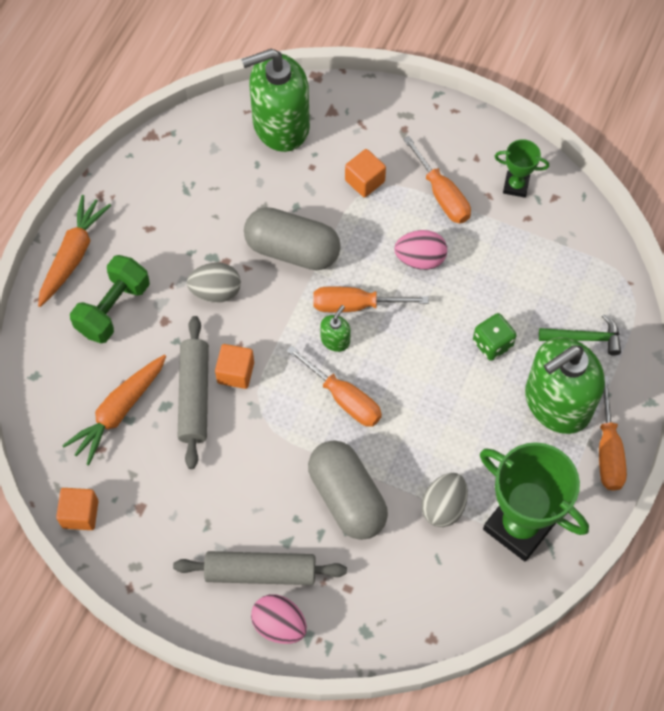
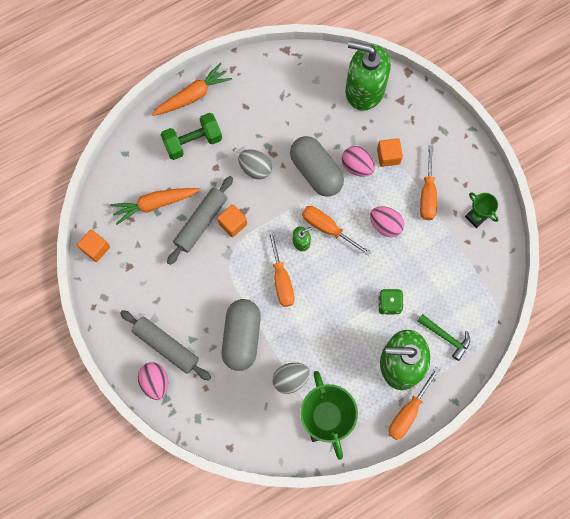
camera: 35 degrees right, 10 degrees up
none -> pink egg [342,146,375,177]

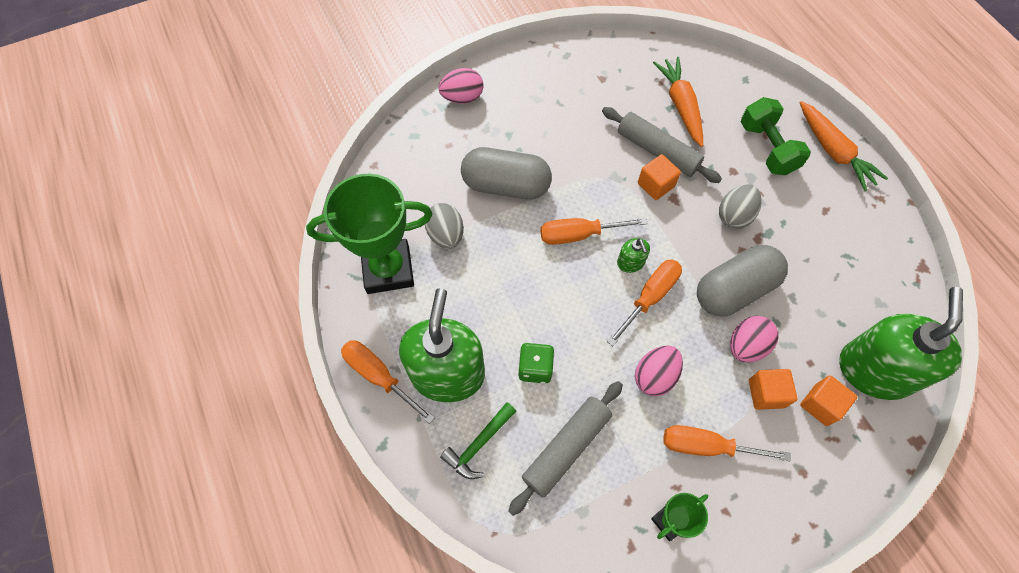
camera: 95 degrees right, 10 degrees down
orange cube [77,229,110,262] -> orange cube moved to [800,375,857,426]
grey rolling pin [120,310,211,381] -> grey rolling pin moved to [509,381,623,516]

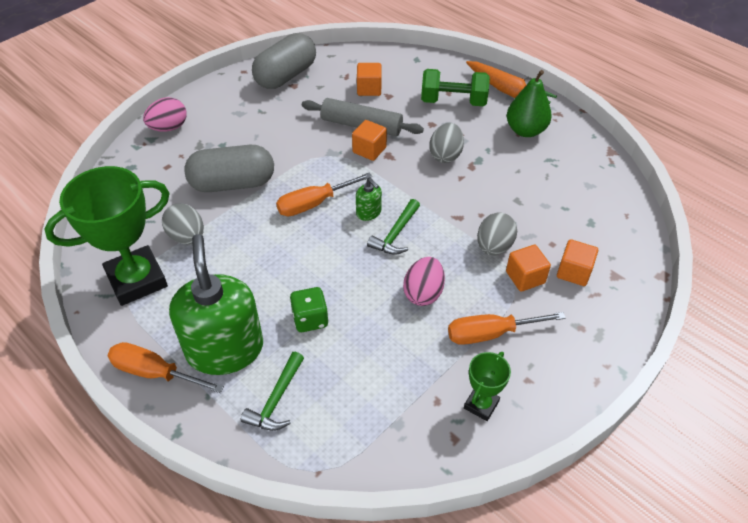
camera: 20 degrees left, 15 degrees down
grey rolling pin [509,381,623,516] -> none
orange screwdriver [607,259,682,346] -> green hammer [367,199,420,255]
orange carrot [653,57,703,147] -> orange cube [357,63,381,96]
grey capsule [697,245,788,316] -> grey capsule moved to [252,33,316,89]
pink egg [730,316,779,363] -> grey egg [477,213,517,256]
green dumbbell [741,97,811,175] -> green dumbbell turned 45 degrees counterclockwise [421,69,490,106]
green soap dispenser [839,287,963,400] -> none
none -> green pear [507,70,552,137]

